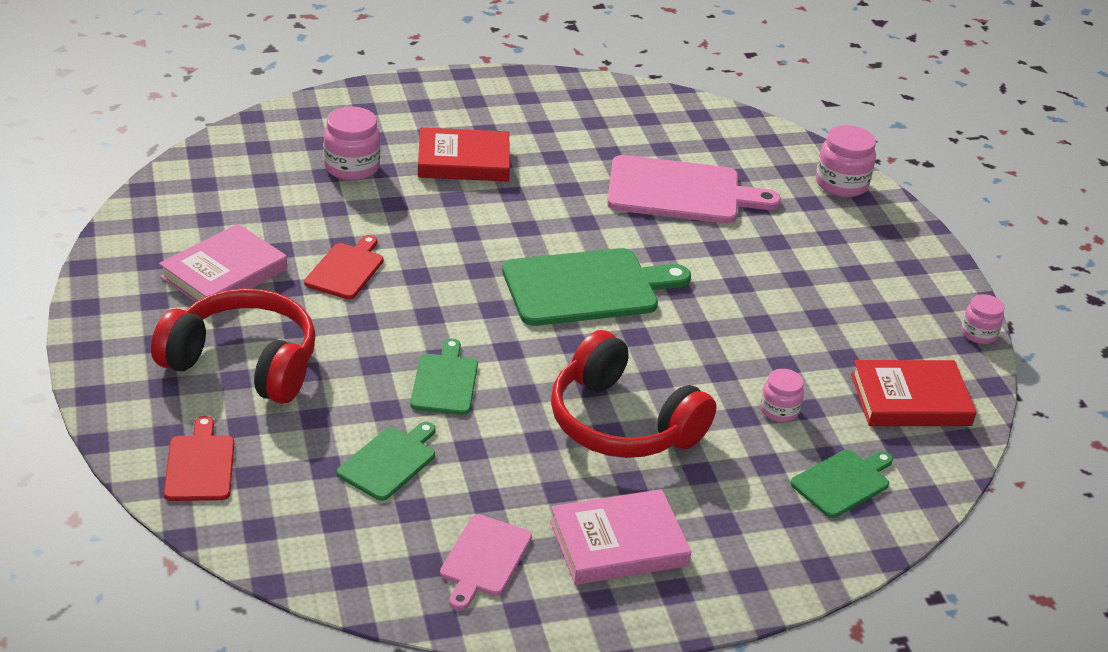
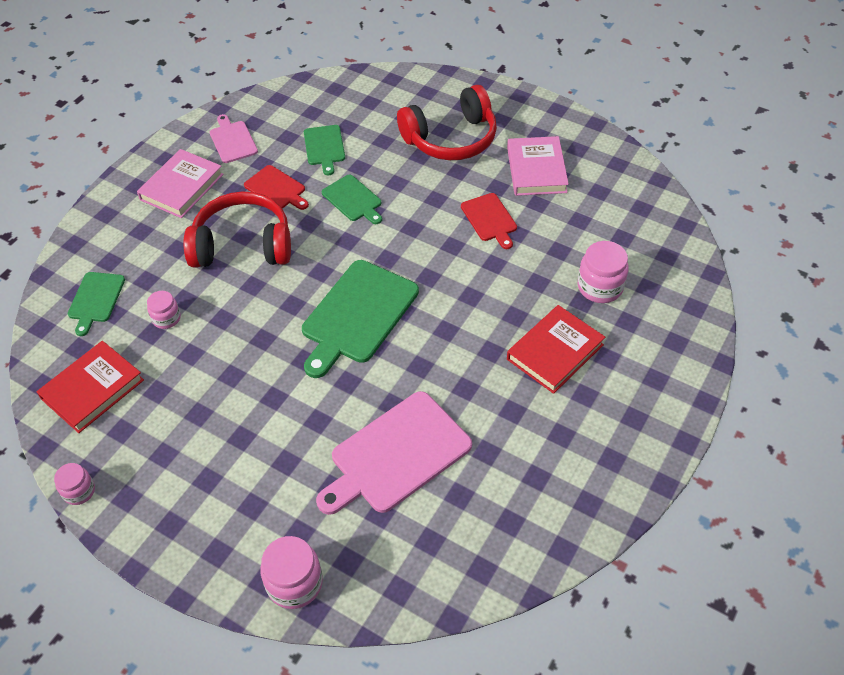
camera: 140 degrees right, 15 degrees up
red cutting board [164,416,234,501] -> red cutting board moved to [244,165,309,210]

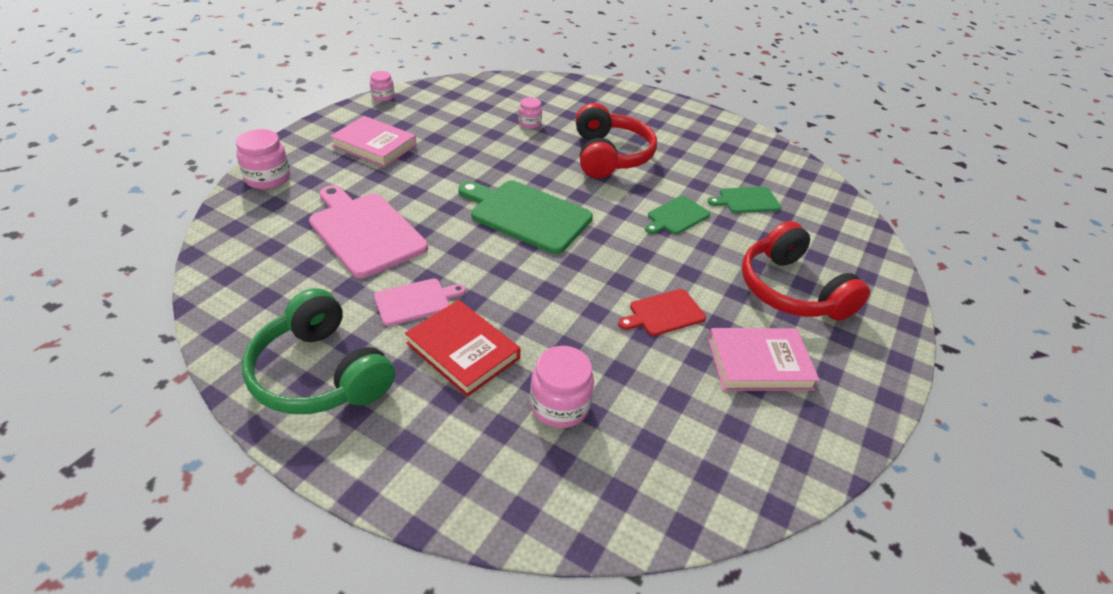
camera: 85 degrees right, 10 degrees down
red book [36,341,144,433] -> none
green cutting board [68,272,125,336] -> none
pink book [137,149,224,218] -> pink book moved to [330,116,416,167]
pink cutting board [210,114,258,163] -> pink cutting board moved to [374,279,466,326]
red cutting board [244,165,309,210] -> none
none -> green headphones [242,288,395,414]

